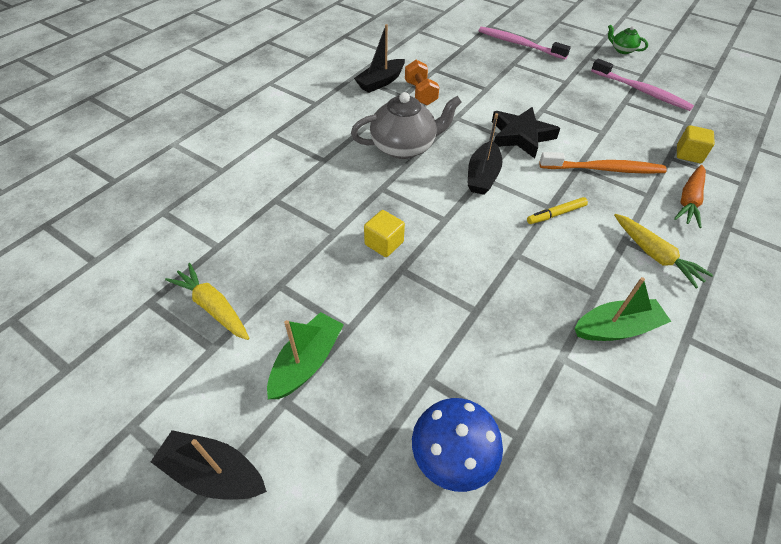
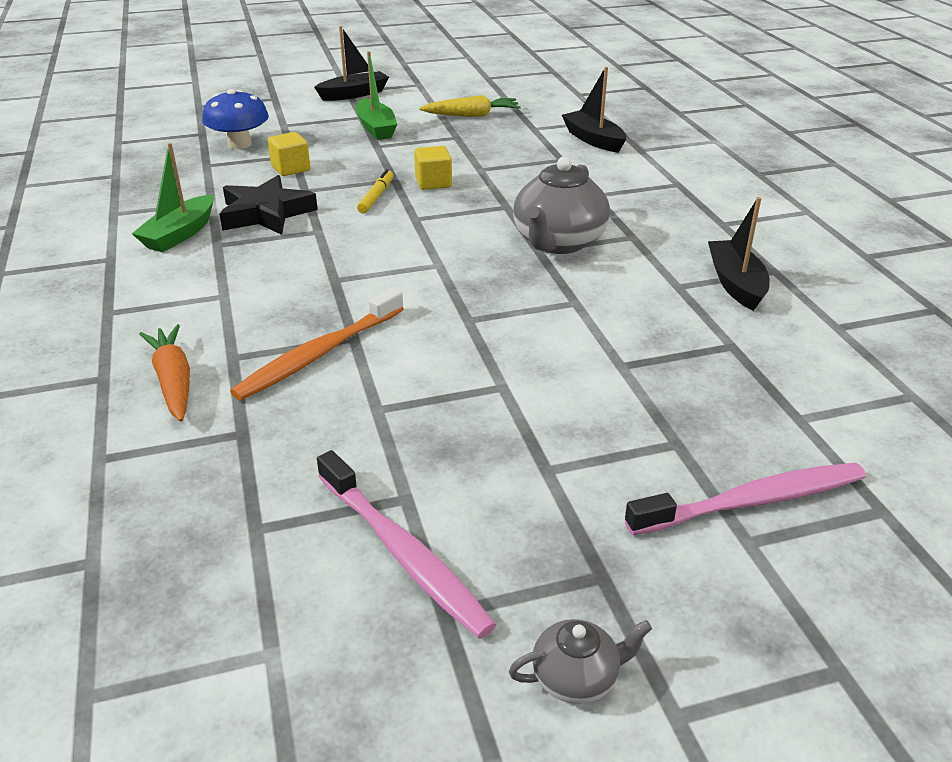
camera: 130 degrees right, 15 degrees down
orange dumbbell [405,60,439,105] -> none
black boat [467,113,502,195] -> black boat moved to [562,67,626,153]
black star [492,107,560,158] -> black star moved to [219,175,318,235]
yellow marker [527,197,588,224] -> yellow marker moved to [357,169,393,213]
pink toothbrush [591,58,694,111] -> pink toothbrush turned 120 degrees counterclockwise [317,450,496,639]
green teapot [608,24,648,54] -> grey teapot [509,619,652,704]
yellow carrot [614,214,713,288] -> none
yellow cube [677,125,715,163] -> yellow cube moved to [268,132,310,176]

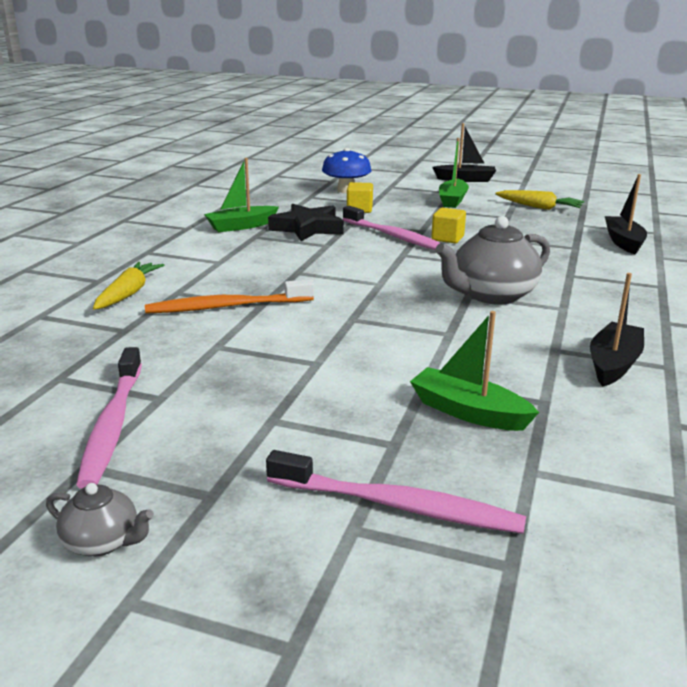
camera: 35 degrees right, 10 degrees down
orange carrot [139,324,190,422] -> yellow carrot [93,262,164,310]
yellow marker [357,169,393,213] -> pink toothbrush [343,206,440,250]
none -> green boat [410,311,539,431]

